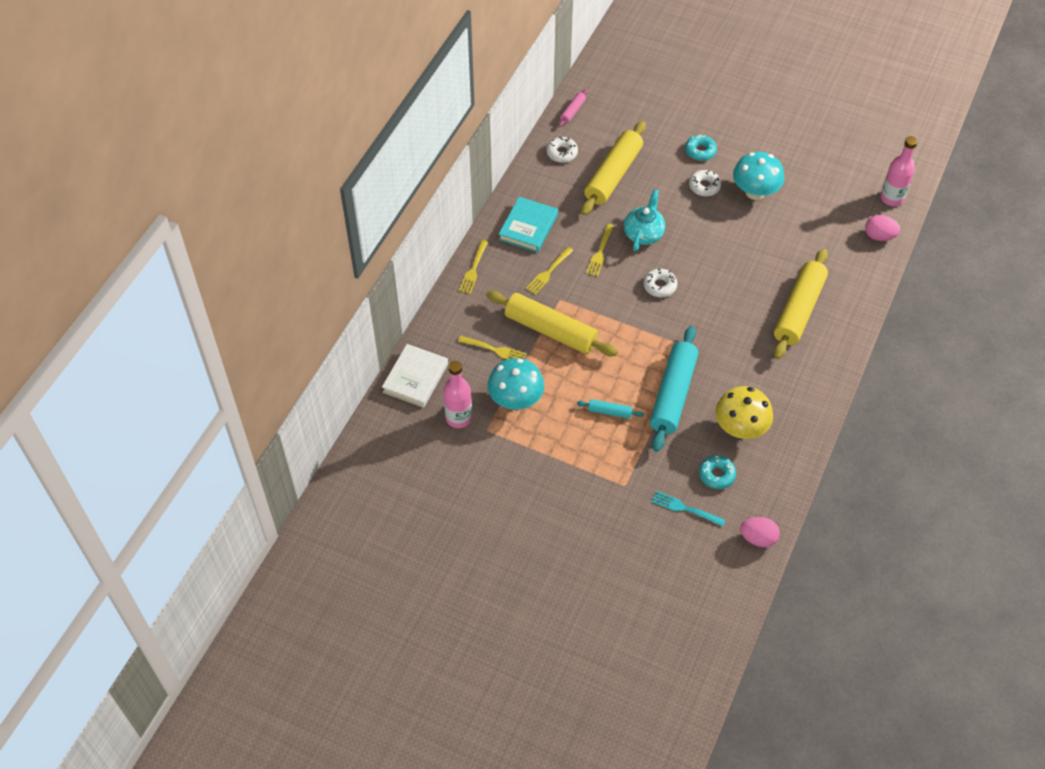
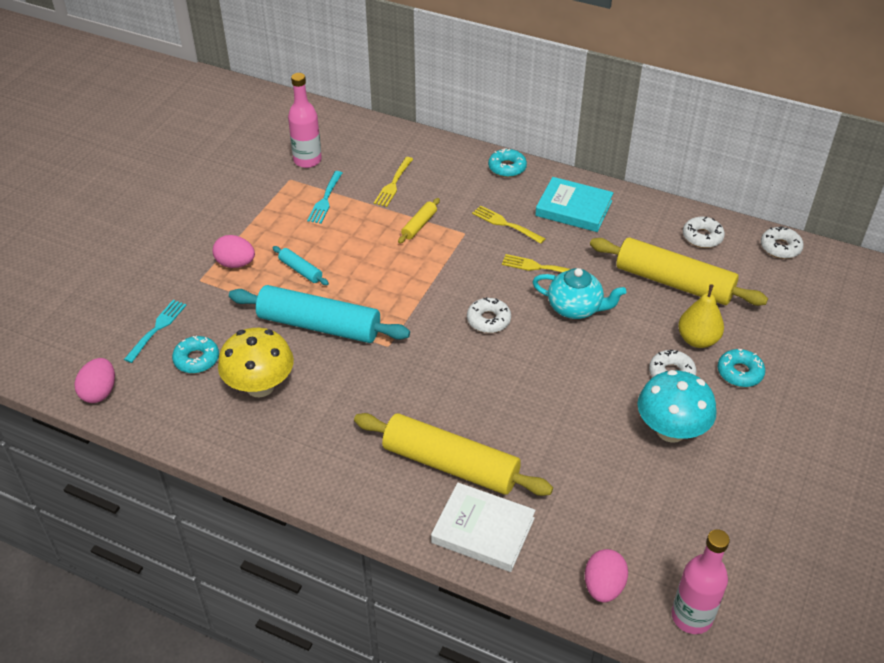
camera: 90 degrees right, 10 degrees down
white book [382,344,448,408] -> white book moved to [431,482,536,572]
yellow fork [459,240,488,294] -> turquoise donut [488,148,527,177]
yellow rolling pin [486,291,618,356] -> yellow rolling pin [398,198,440,244], size x0.44
turquoise mushroom [488,358,544,410] -> turquoise fork [307,171,342,224]
pink rolling pin [558,89,588,127] -> white donut [761,226,804,259]
turquoise rolling pin [577,399,644,419] -> turquoise rolling pin turned 60 degrees counterclockwise [273,246,329,285]
none -> pink egg [213,235,255,268]
none -> yellow pear [678,284,724,348]

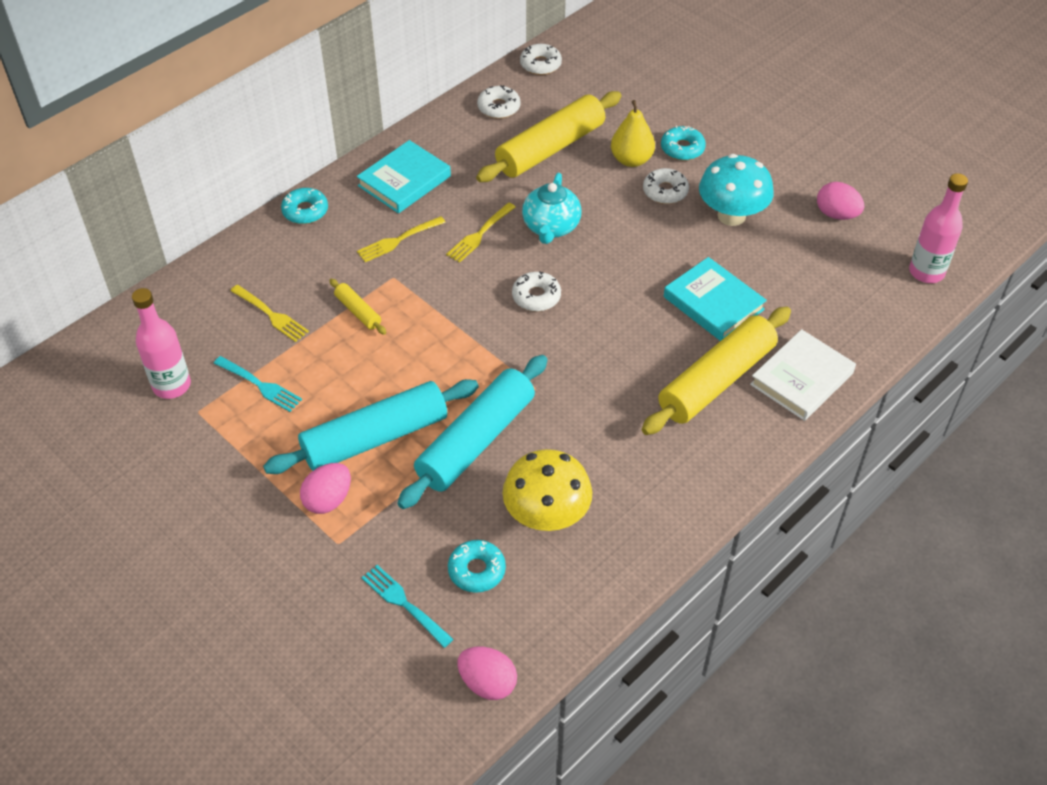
camera: 70 degrees left, 5 degrees up
turquoise rolling pin [273,246,329,285] -> turquoise rolling pin [263,379,479,474], size x2.27
turquoise teapot [533,268,626,319] -> turquoise teapot turned 150 degrees clockwise [522,173,582,244]
pink egg [585,549,628,603] -> pink egg moved to [817,182,864,220]
none -> turquoise book [664,257,767,341]

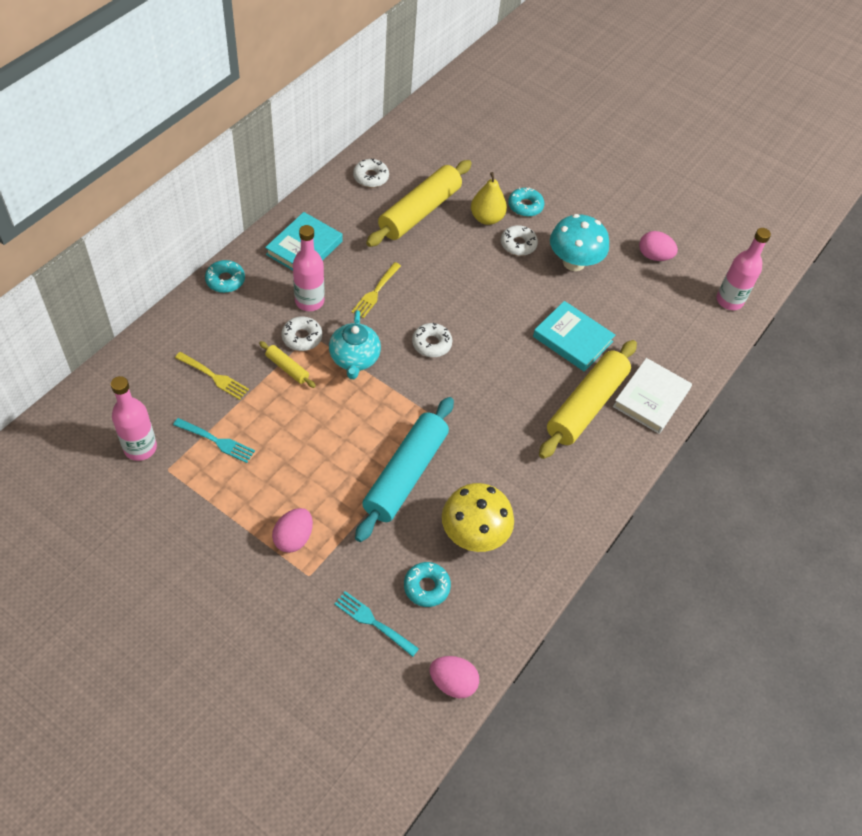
camera: 15 degrees left, 5 degrees up
turquoise rolling pin [263,379,479,474] -> none
yellow fork [357,216,446,262] -> pink bottle [293,225,325,311]
white donut [520,44,562,75] -> white donut moved to [282,316,322,351]
turquoise teapot [522,173,582,244] -> turquoise teapot moved to [329,310,381,379]

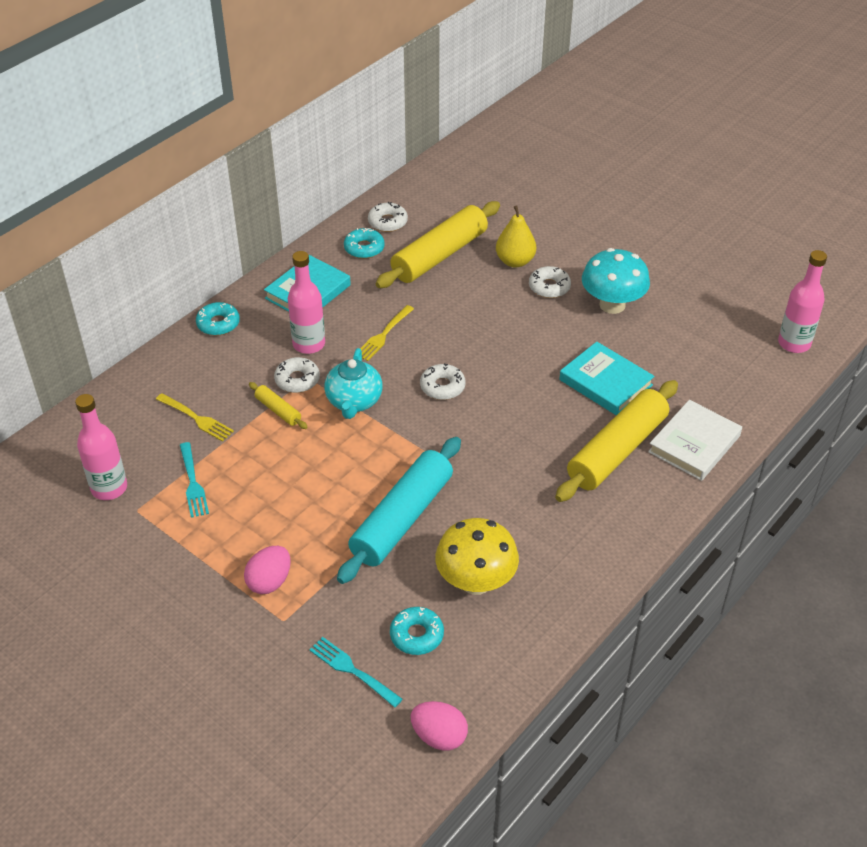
camera: 10 degrees right, 10 degrees down
turquoise fork [173,418,255,463] -> turquoise fork turned 45 degrees clockwise [180,442,209,518]
turquoise donut [508,187,544,217] -> turquoise donut moved to [344,228,385,259]
pink egg [639,231,678,261] -> none

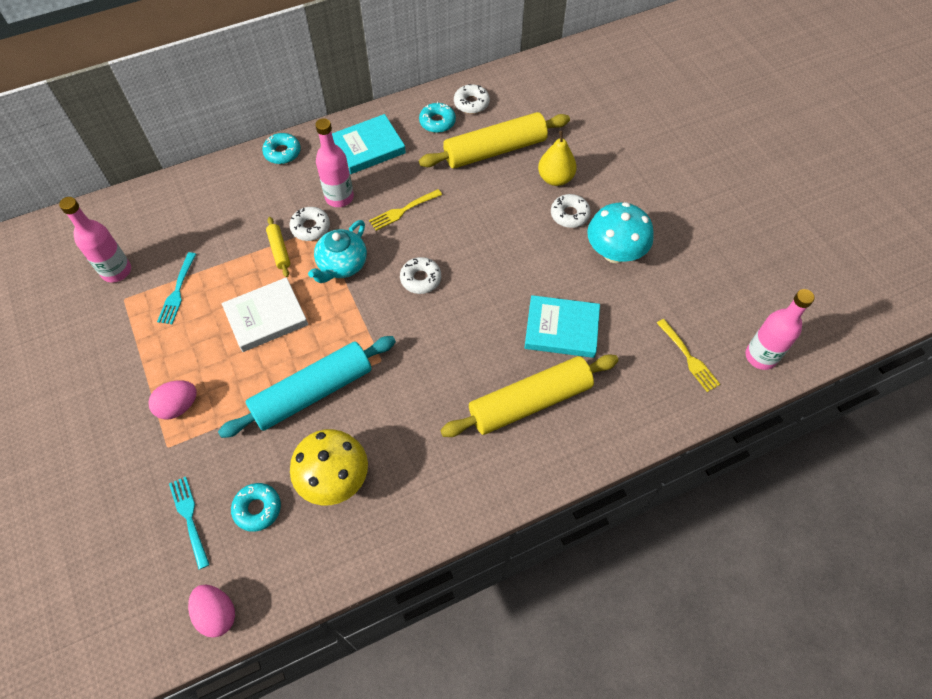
camera: 25 degrees right, 15 degrees up
yellow fork [156,393,234,442] -> yellow fork moved to [657,319,720,392]
turquoise book [559,342,655,415] -> turquoise book turned 60 degrees counterclockwise [524,295,600,358]
white book [648,400,742,481] -> white book moved to [222,277,308,352]

